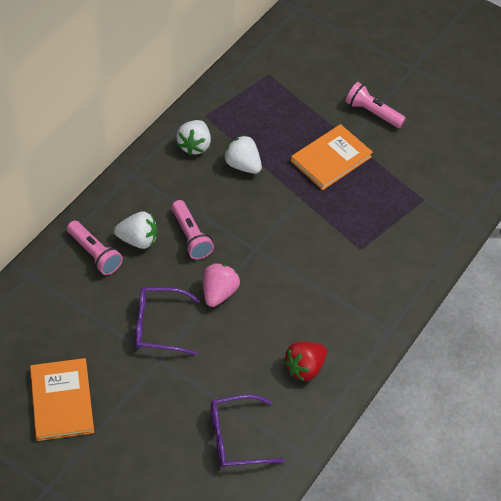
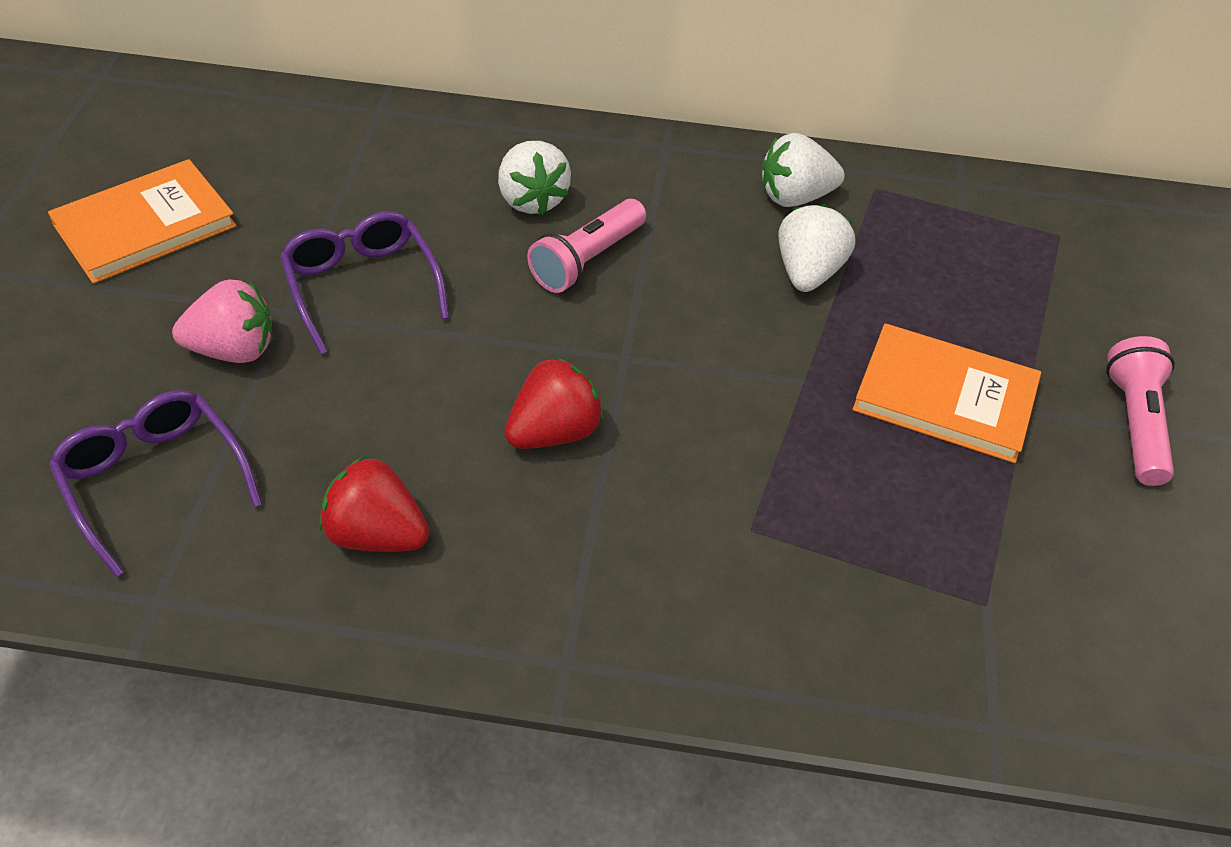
camera: 65 degrees right, 5 degrees down
pink flashlight [67,221,123,275] -> none
pink strawberry [203,263,240,307] -> pink strawberry moved to [172,280,273,363]
none -> red strawberry [504,357,603,449]

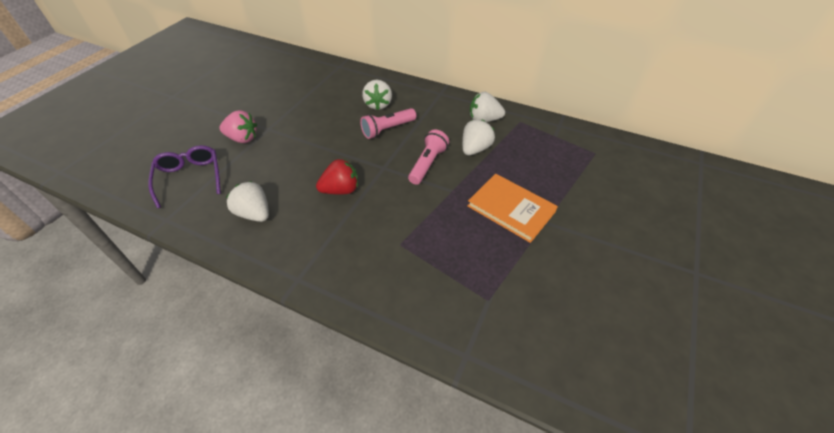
camera: 20 degrees right, 0 degrees up
orange book [48,159,237,284] -> none
purple glasses [280,211,449,355] -> none
red strawberry [319,456,429,552] -> white strawberry [226,181,269,222]
pink flashlight [1106,336,1175,486] -> pink flashlight moved to [408,130,449,185]

